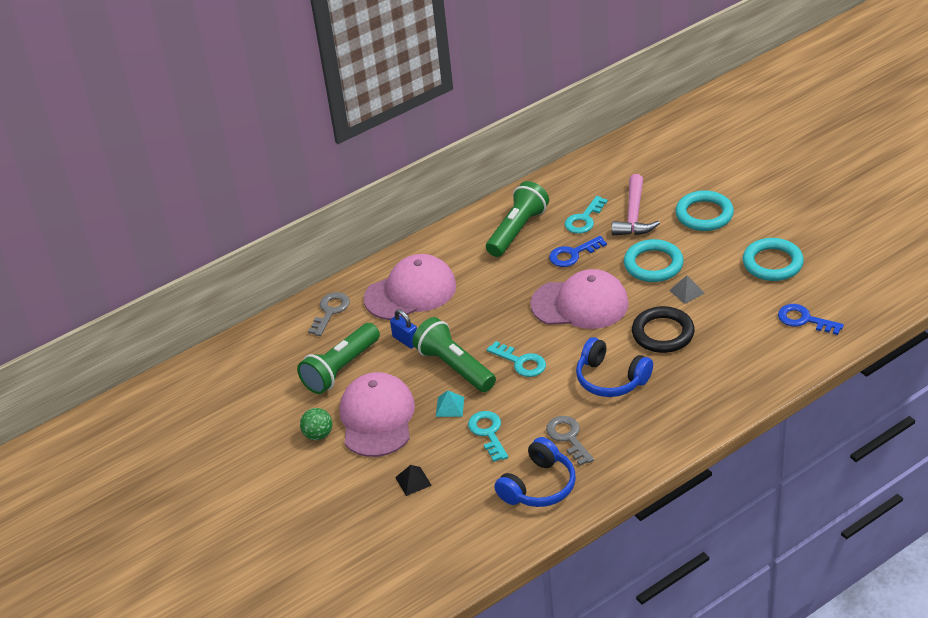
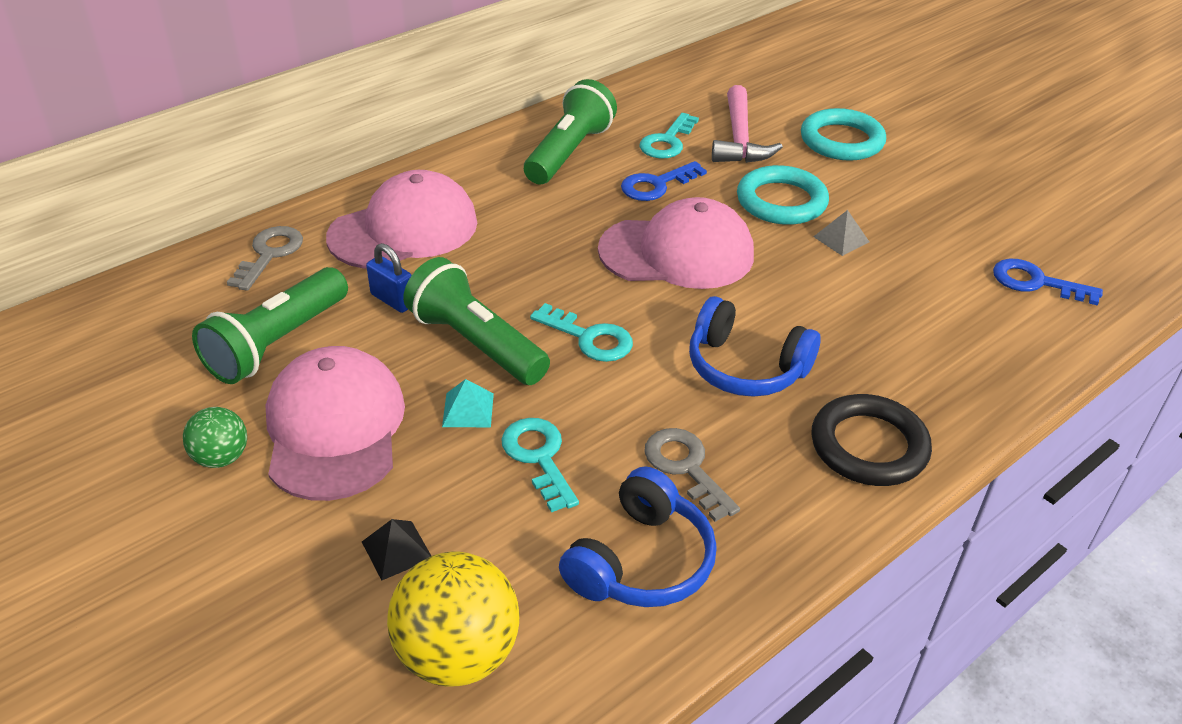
camera: 10 degrees left, 0 degrees up
black ring [632,306,695,353] -> black ring moved to [811,394,932,486]
turquoise ring [743,238,804,281] -> none
none -> yellow ball [387,552,520,686]

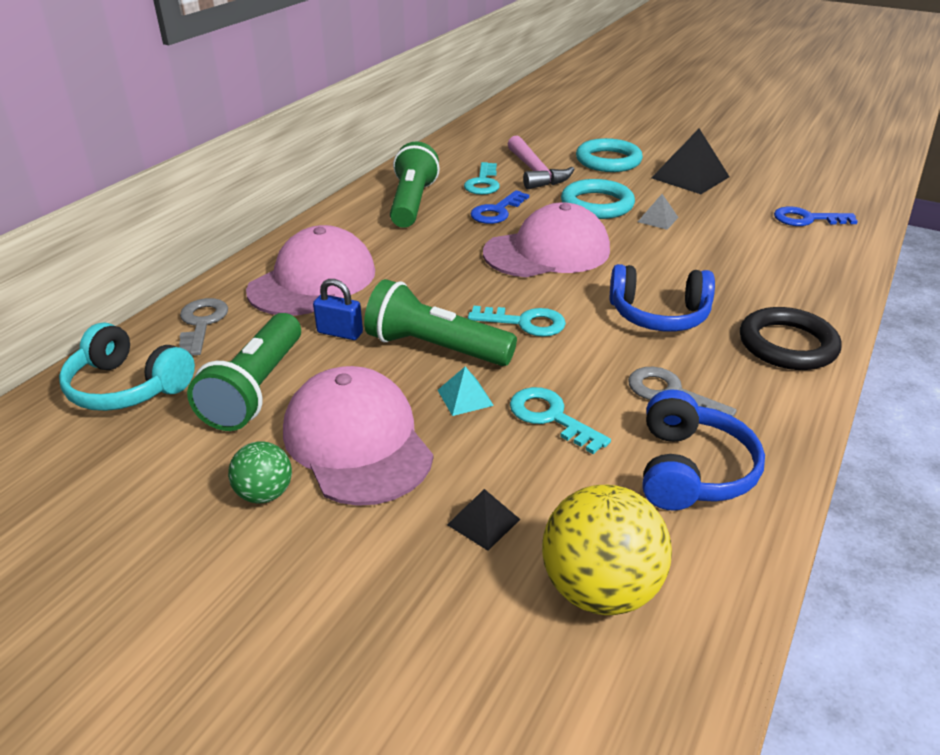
camera: 20 degrees left, 5 degrees down
none -> turquoise headphones [59,322,195,411]
none -> black pyramid [652,129,729,194]

